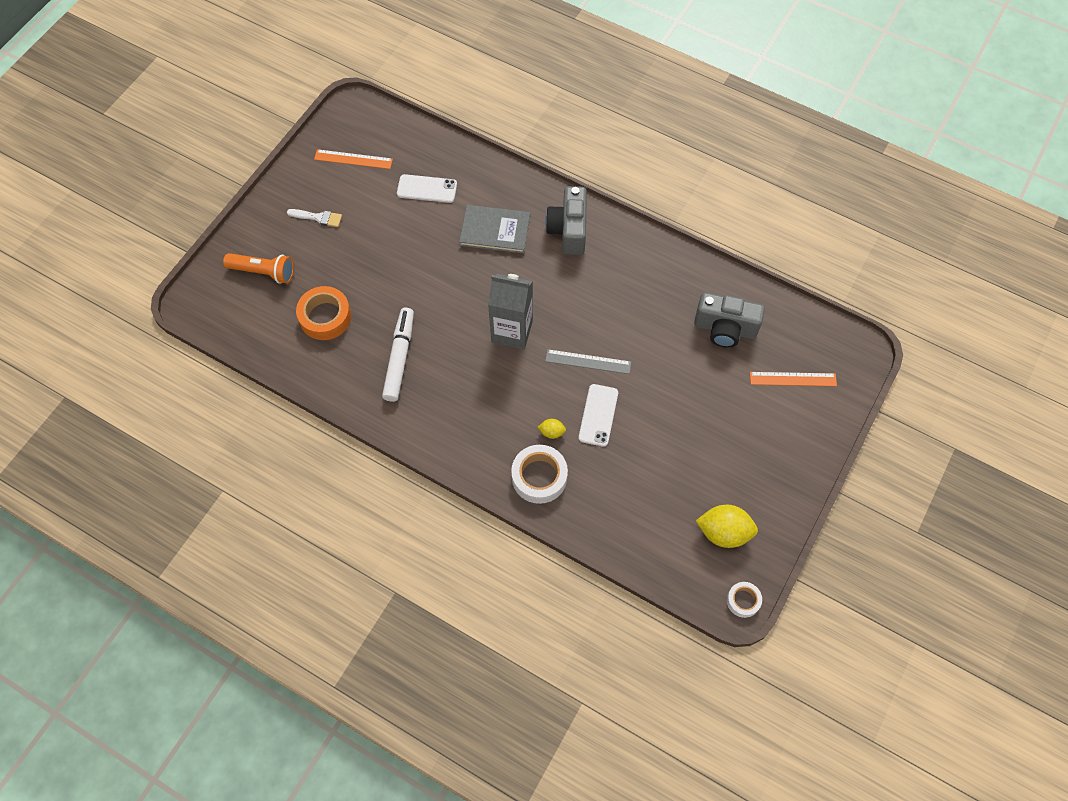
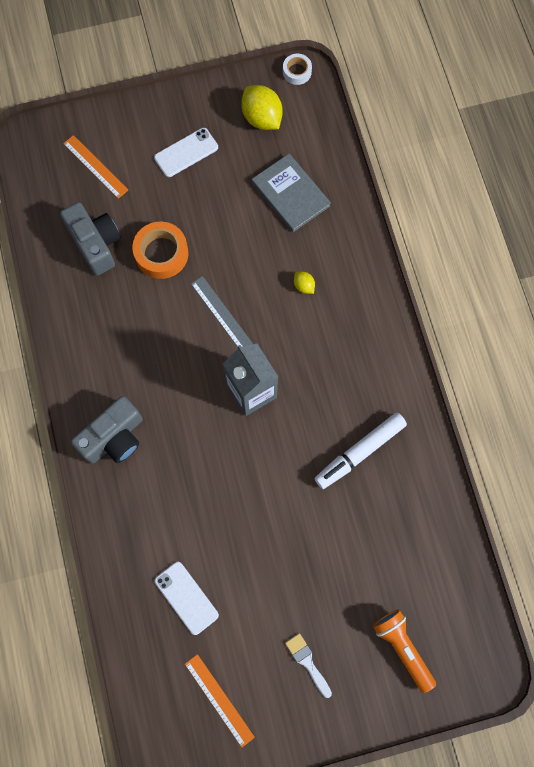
camera: 135 degrees left, 10 degrees up
orange tape [296,286,351,340] -> orange tape moved to [132,222,189,279]
grey book [459,205,530,254] -> grey book moved to [252,153,331,232]
white tape [511,445,568,504] -> none
white phone [579,384,618,447] -> white phone moved to [154,128,218,177]

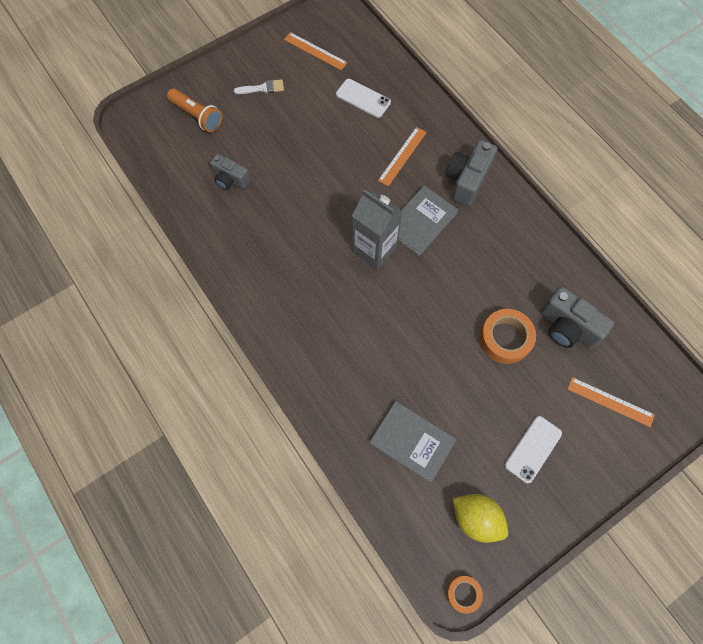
camera: 160 degrees right, 5 degrees down
grey ruler [191,276,253,347] -> none
white tape [283,54,312,85] -> orange tape [446,575,483,614]
white brush [285,633,332,698] -> white brush turned 45 degrees counterclockwise [234,79,284,94]
yellow lemon [294,272,315,294] -> none
white marker [314,413,407,489] -> none
none -> grey camera [210,154,251,190]
none -> orange ruler [378,127,427,186]
none -> grey book [398,185,458,256]

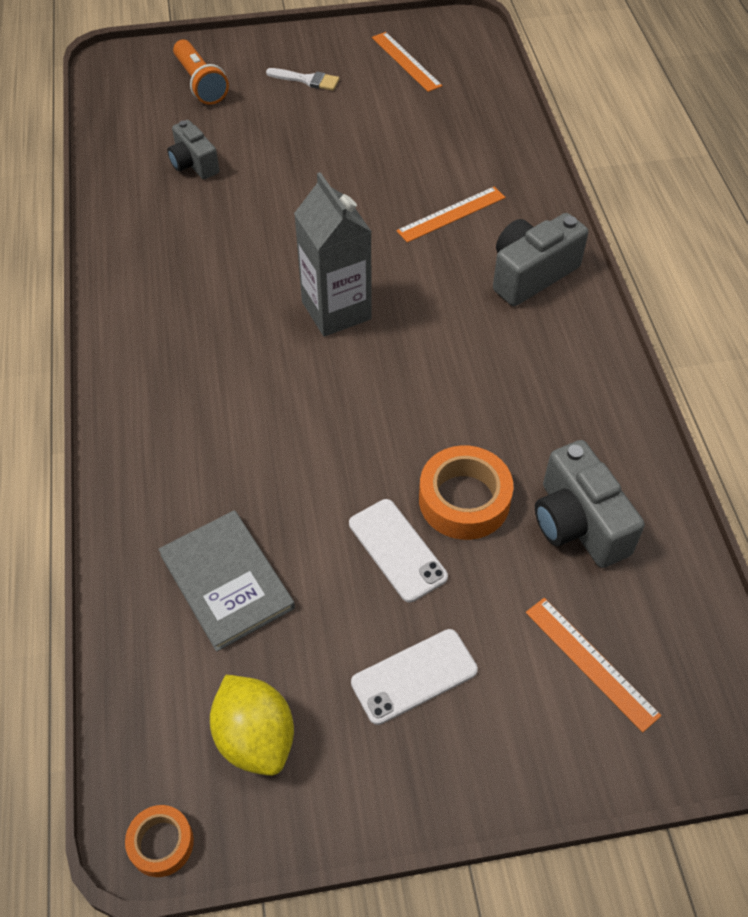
camera: 25 degrees right, 15 degrees down
white phone [336,79,391,118] -> white phone moved to [349,499,448,602]
grey book [398,185,458,256] -> none

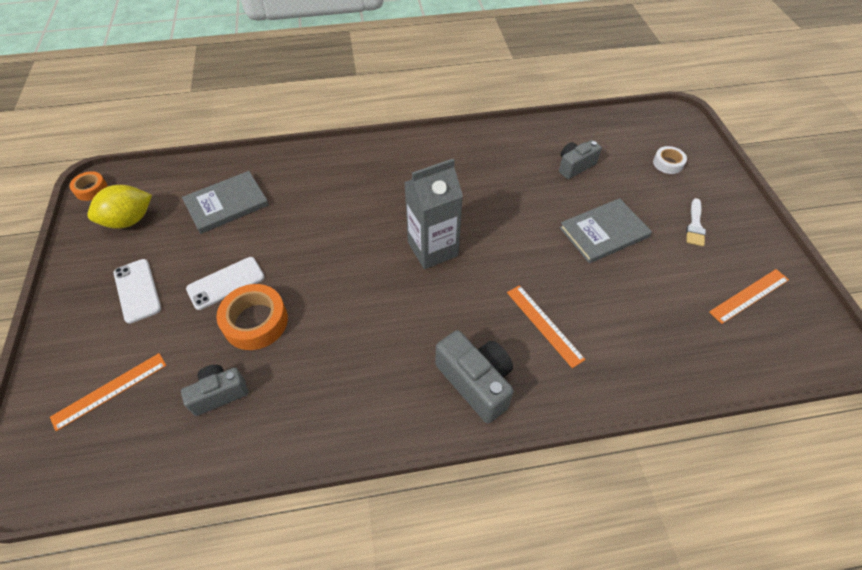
camera: 90 degrees right, 0 degrees up
orange flashlight [173,40,229,105] -> white tape [653,146,687,174]
grey camera [535,440,645,568] -> grey camera [181,365,248,416], size x0.65
none -> grey book [559,198,652,263]

